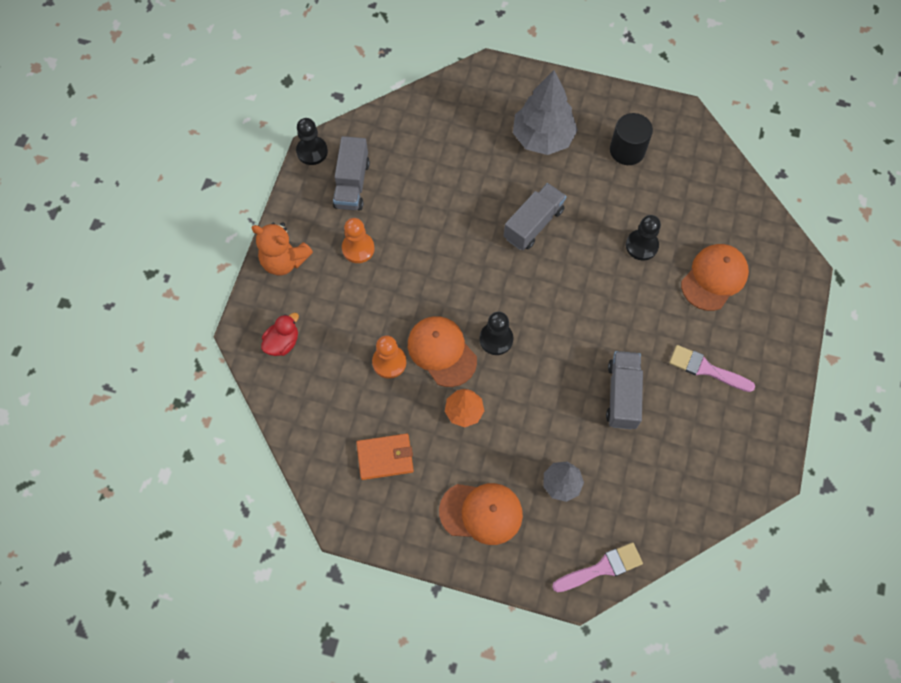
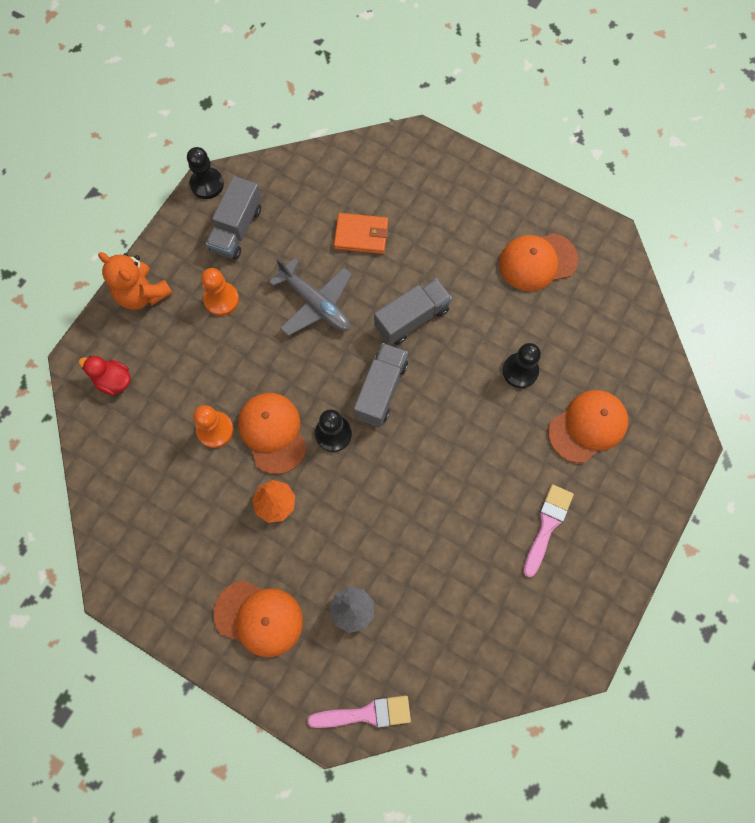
camera: 15 degrees right, 5 degrees up
red duck [261,313,299,356] -> red duck turned 120 degrees counterclockwise [78,356,131,395]
orange wallet [356,434,414,480] -> orange wallet moved to [334,213,388,254]
grey tree [513,70,578,155] -> none
grey truck [606,351,643,429] -> grey truck moved to [354,343,408,427]
black cylinder [610,113,653,165] -> orange cap [499,233,578,291]
pink brush [669,345,755,392] -> pink brush turned 75 degrees clockwise [523,484,574,577]
none -> grey plane [269,258,352,336]

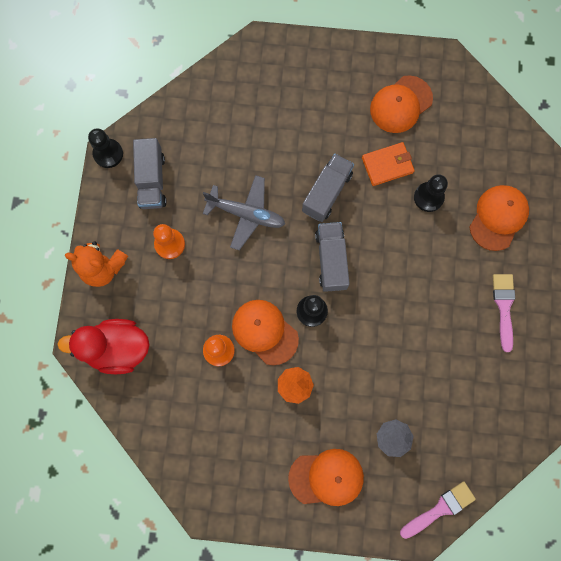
camera: 25 degrees left, 5 degrees up
red duck [78,356,131,395] -> red duck [57,319,149,374], size x1.82
orange wallet [334,213,388,254] -> orange wallet moved to [362,142,415,186]

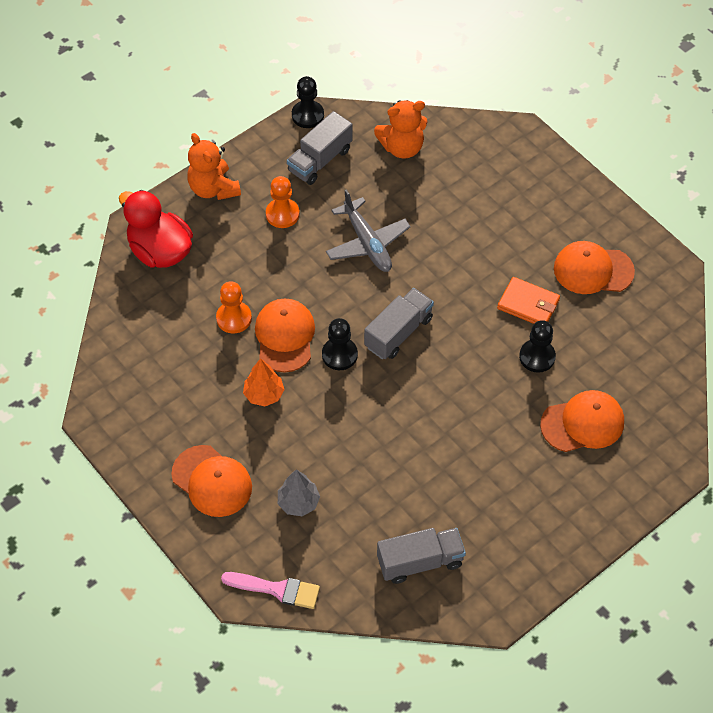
camera: 45 degrees right, 20 degrees down
grey truck [302,154,354,222] -> grey truck moved to [377,528,466,584]
pink brush [493,274,515,352] -> none
none -> orange teddy bear [374,100,427,159]

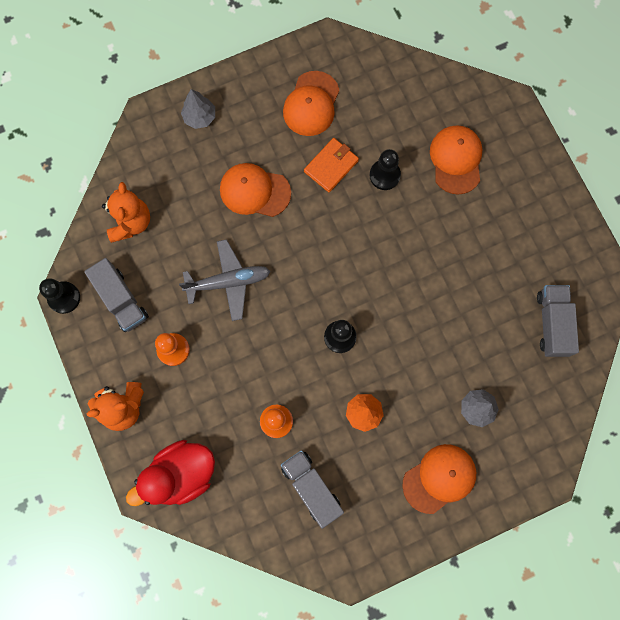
camera: 75 degrees left, 20 degrees up
pink brush [221,572,320,609] -> none
orange cap [255,298,315,372] -> orange cap moved to [220,163,291,217]
grey truck [364,288,434,359] -> grey truck moved to [281,450,344,529]
none -> grey tree [181,89,215,129]

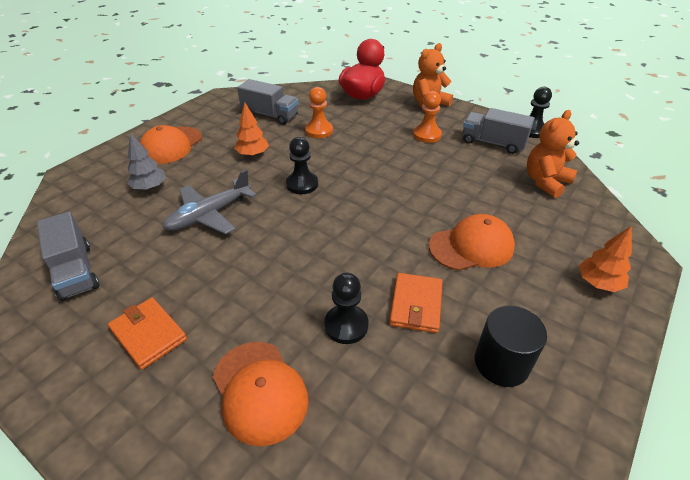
camera: 150 degrees right, 35 degrees down
orange teddy bear [102,182,150,243] -> orange teddy bear turned 75 degrees clockwise [527,110,579,198]
grey plane [179,239,270,321] -> grey plane moved to [163,169,257,235]
grey tree [181,89,215,129] -> orange tree [579,226,632,292]
orange cap [283,71,339,136] -> black cylinder [475,306,547,387]
none -> orange wallet [108,297,187,370]

